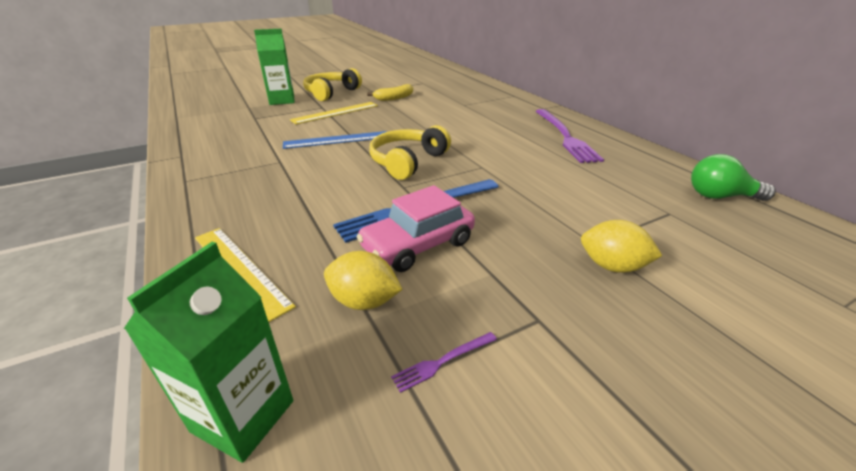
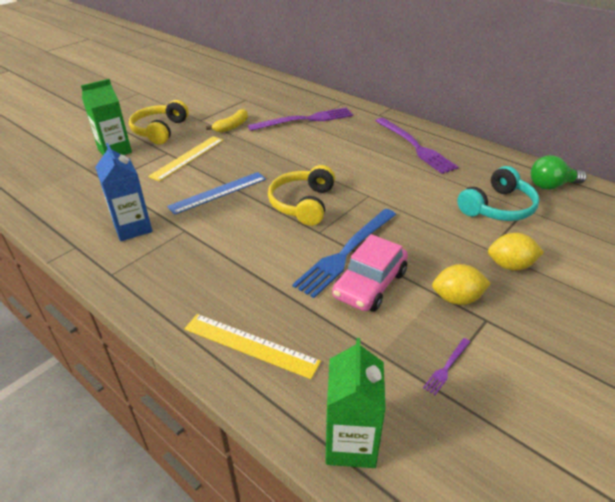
camera: 20 degrees left, 5 degrees up
yellow lemon [324,251,403,310] -> yellow lemon moved to [432,264,491,305]
none -> blue carton [95,143,152,241]
none -> purple fork [248,107,353,131]
none -> turquoise headphones [457,166,539,221]

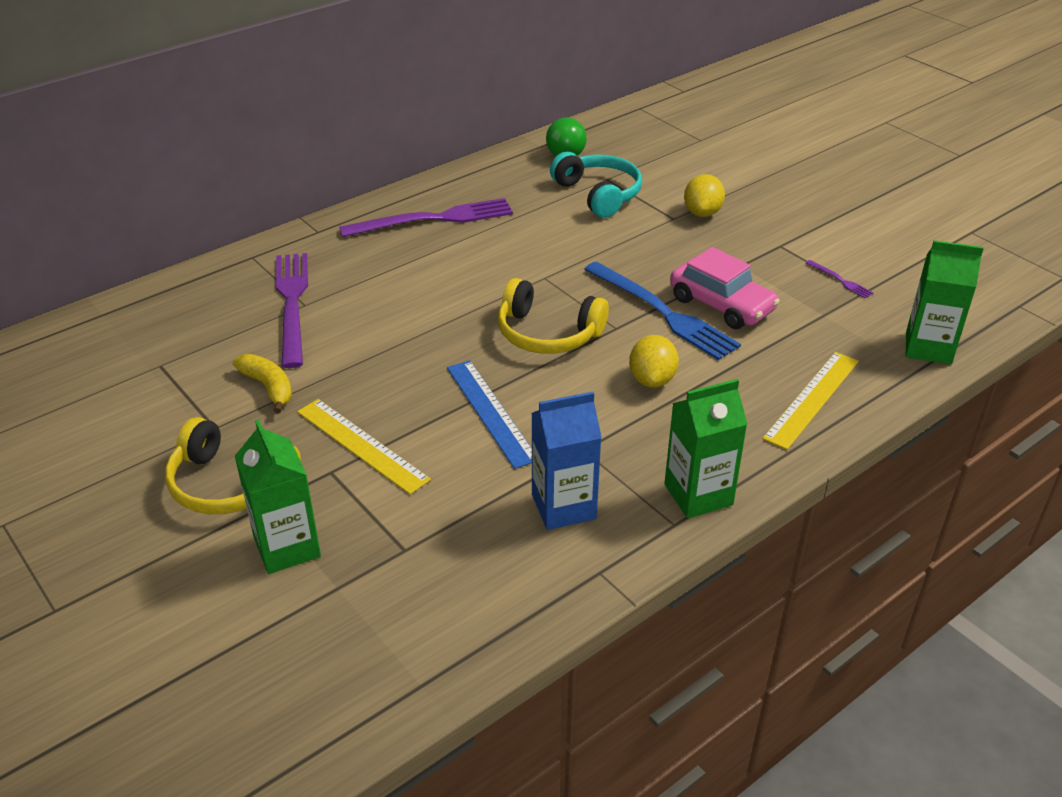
camera: 80 degrees left, 0 degrees up
yellow lemon [432,264,491,305] -> yellow lemon moved to [629,335,679,388]
none -> green carton [664,379,747,518]

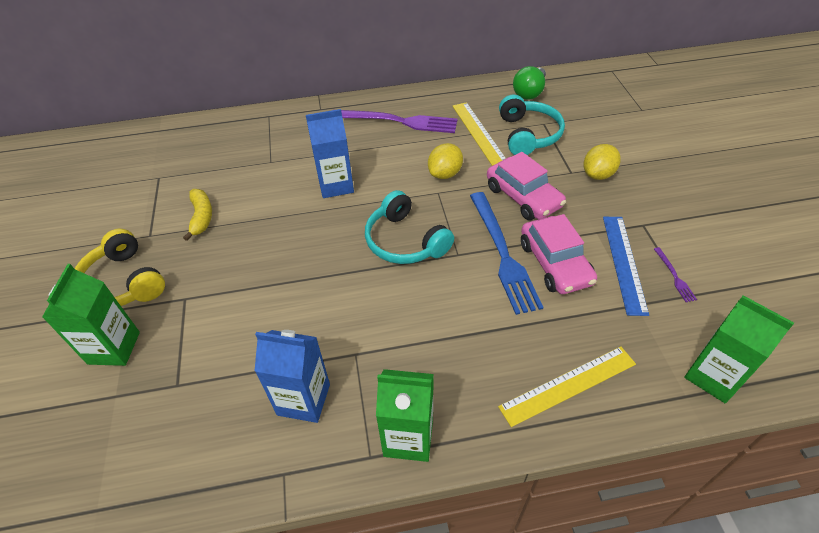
camera: 30 degrees right, 10 degrees up
purple fork [276,253,308,368] -> none
yellow ruler [297,399,431,494] -> yellow ruler moved to [453,102,506,166]
blue ruler [447,361,532,469] -> blue ruler moved to [603,217,649,316]
yellow headphones [498,278,609,354] -> turquoise headphones [365,190,454,264]
yellow lemon [629,335,679,388] -> yellow lemon moved to [428,143,463,179]
none -> blue carton [306,109,354,198]
none -> pink car [487,152,566,221]

